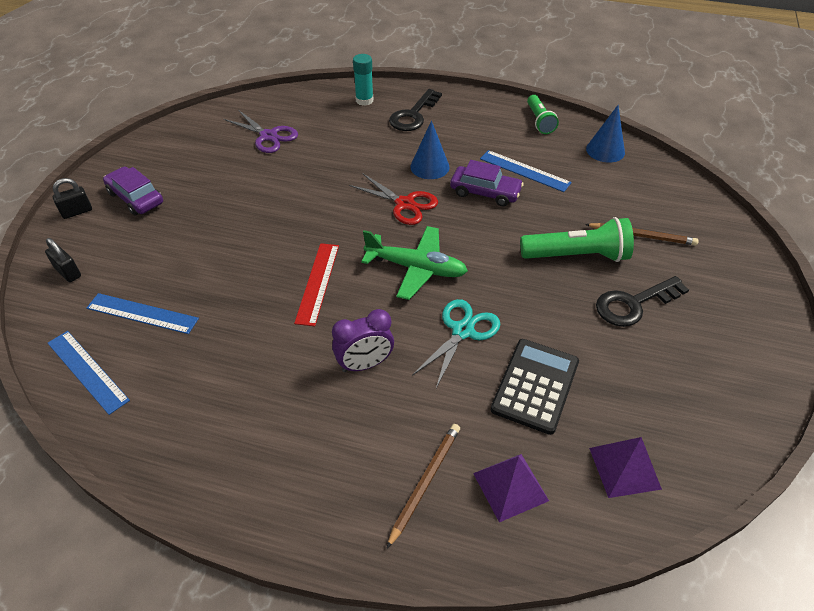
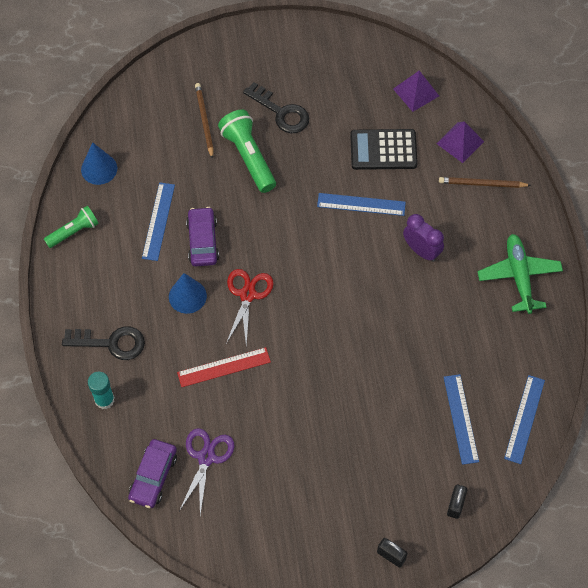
camera: 115 degrees left, 15 degrees up
purple car [103,166,163,216] -> purple car moved to [128,439,177,508]
red ruler [294,243,339,326] -> red ruler moved to [177,347,271,387]
green plane [361,226,468,300] -> green plane moved to [477,234,563,314]
turquoise scissors [412,299,500,388] -> blue ruler [317,193,406,216]

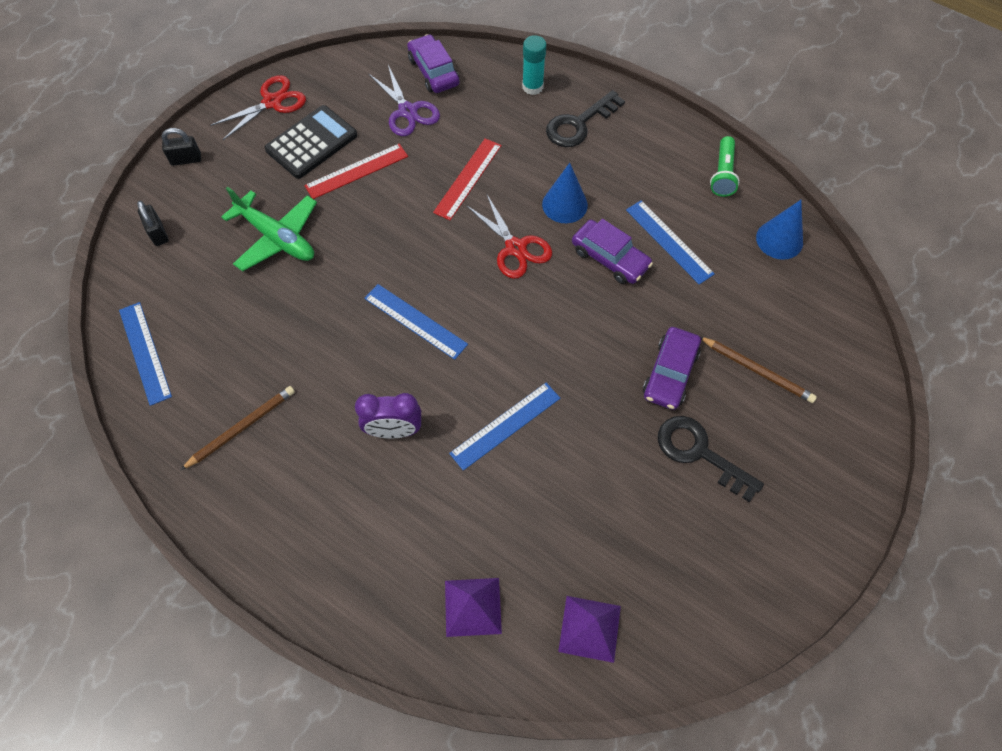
camera: 135 degrees right, 0 degrees up
green flashlight [218,110,276,193] -> purple car [643,327,701,410]
black key [243,82,309,133] -> black key turned 45 degrees clockwise [658,416,764,502]
black calculator [350,129,418,170] -> black calculator moved to [265,105,357,179]
brown pencil [439,177,531,188] -> brown pencil moved to [181,386,295,470]
blue ruler [444,374,479,465] -> blue ruler moved to [364,284,468,360]
green plane [477,234,563,314] -> green plane moved to [221,187,317,271]
none -> red scissors [210,75,306,140]
none -> red ruler [304,144,408,199]

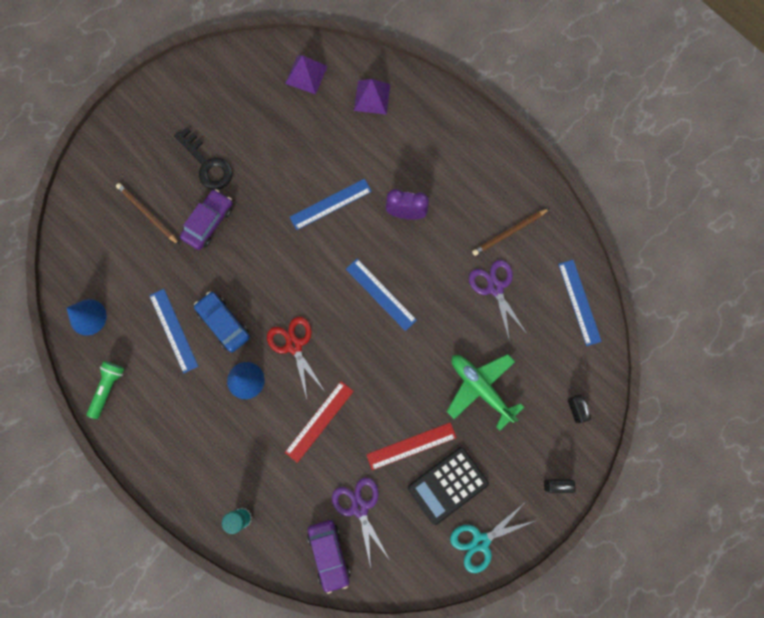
camera: 170 degrees left, 15 degrees up
red scissors [210,75,306,140] -> turquoise scissors [450,503,537,573]
black key [546,90,625,147] -> none
purple car [572,219,653,284] -> blue car [194,291,250,353]
none -> purple scissors [469,260,527,342]

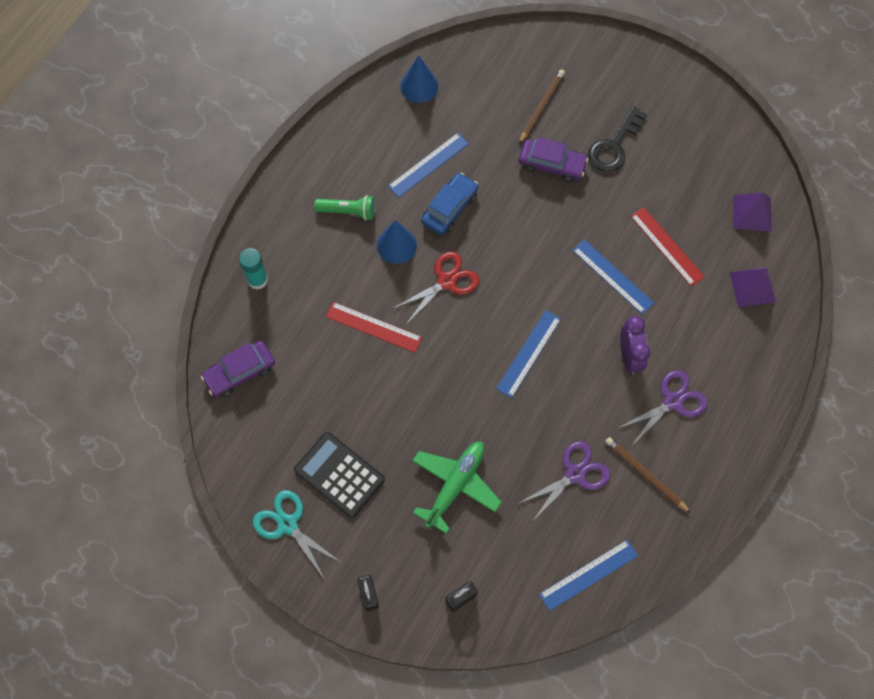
camera: 75 degrees right, 10 degrees down
green flashlight [87,361,124,419] -> green flashlight moved to [314,195,375,220]
purple scissors [332,477,389,568] -> purple scissors moved to [618,370,708,444]
red ruler [366,422,457,470] -> red ruler moved to [630,207,705,286]

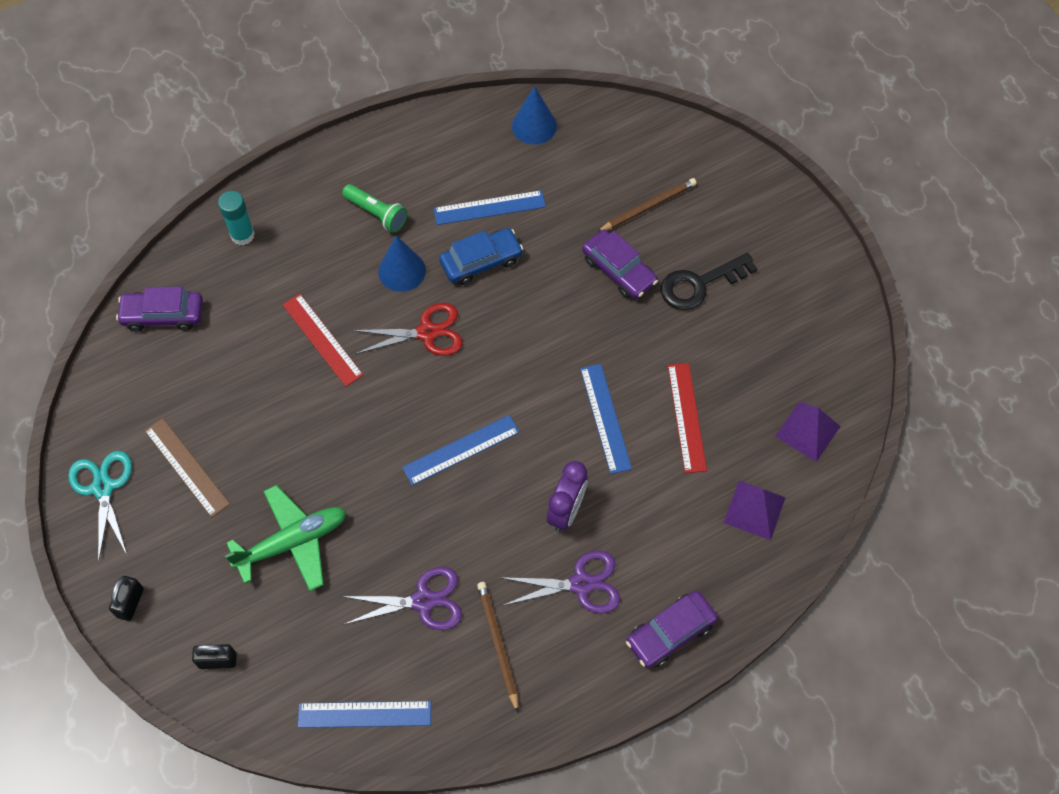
camera: 30 degrees right, 5 degrees down
black calculator [294,432,385,518] -> brown ruler [144,418,230,518]
none -> purple car [626,591,718,668]

